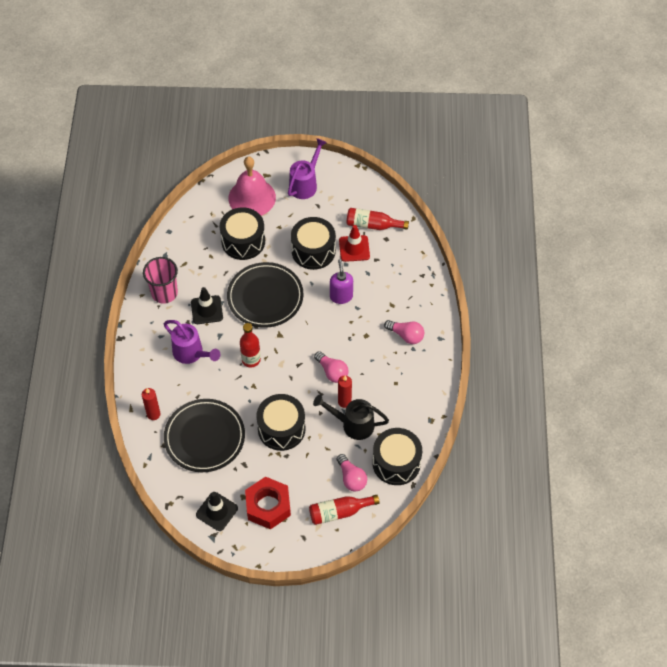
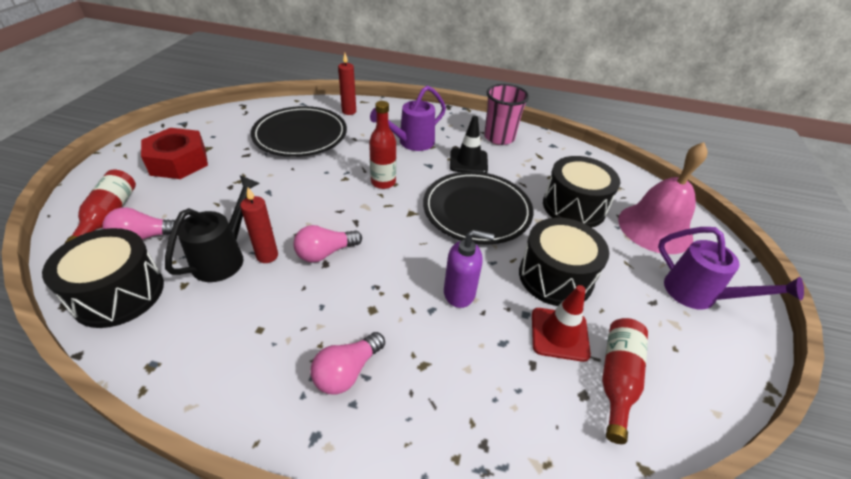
camera: 100 degrees right, 15 degrees down
black traffic cone [196,492,238,531] -> none
black drum [256,394,306,451] -> none

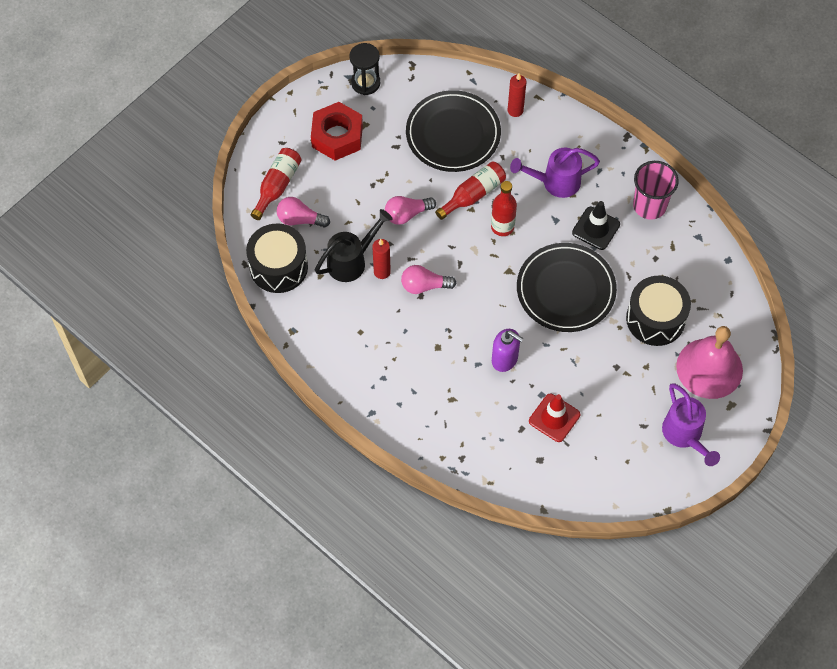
camera: 30 degrees right, 20 degrees up
pink light bulb [310,332,385,395] -> pink light bulb moved to [385,196,436,225]
black drum [519,218,609,306] -> none
red bottle [602,318,648,444] -> red bottle moved to [435,161,506,220]
none -> black hourglass [349,43,380,95]

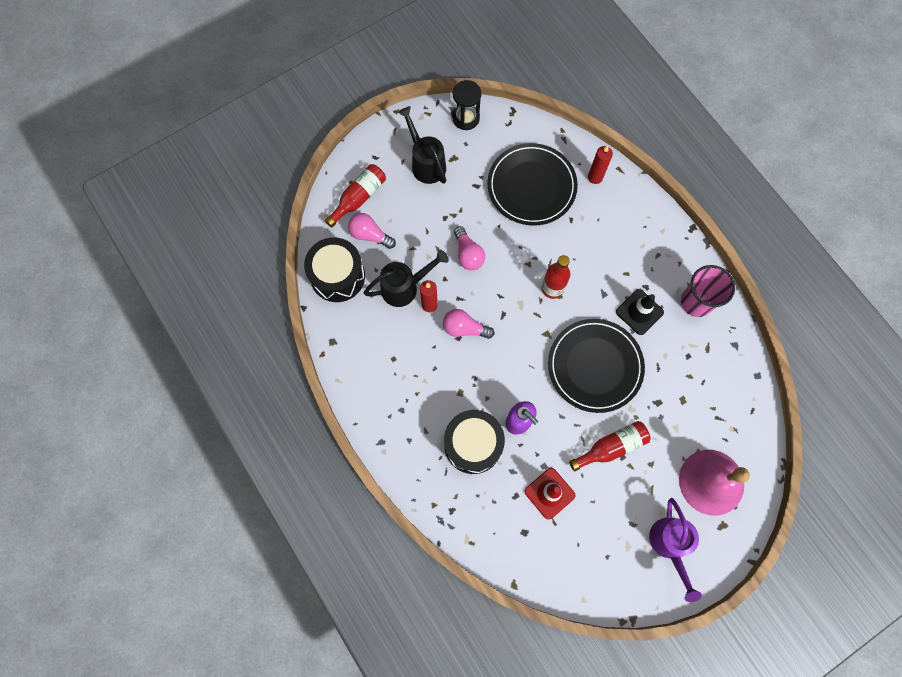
camera: 15 degrees right, 10 degrees up
red nut [311,102,363,161] -> black watering can [398,106,446,184]
pink light bulb [385,196,436,225] -> pink light bulb turned 105 degrees counterclockwise [454,226,485,270]
red bottle [435,161,506,220] -> red bottle moved to [569,421,651,471]
purple watering can [510,148,600,198] -> none
black drum [626,275,691,346] -> black drum moved to [444,410,505,474]

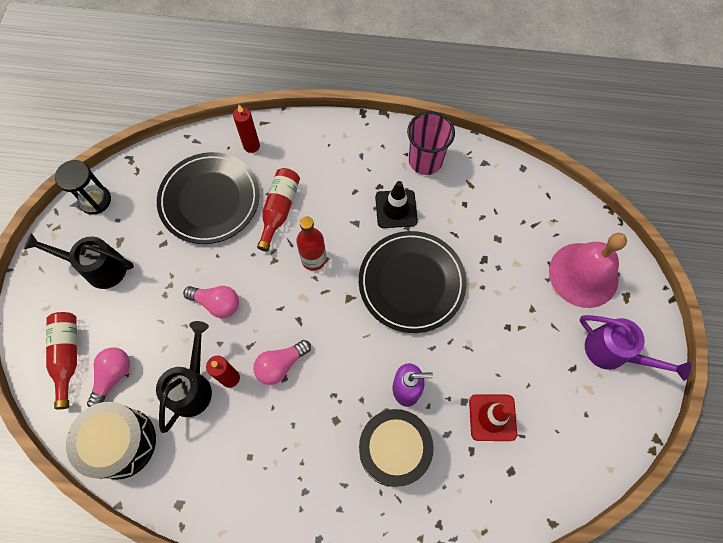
camera: 50 degrees left, 5 degrees down
pink light bulb [348,213,396,249] -> pink light bulb turned 135 degrees clockwise [87,347,130,407]
red bottle [569,421,651,471] -> red bottle moved to [257,168,300,252]

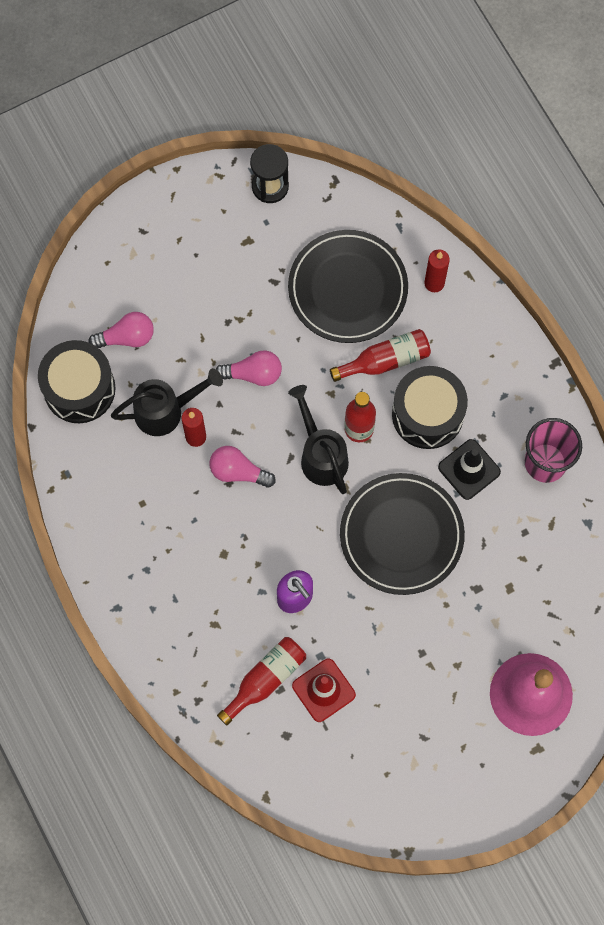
camera: 55 degrees right, 5 degrees up
black watering can [24,233,134,289] -> black watering can moved to [288,385,349,494]
red bottle [46,312,77,409] -> red bottle moved to [217,637,306,725]
pink light bulb [183,286,239,318] -> pink light bulb turned 75 degrees counterclockwise [216,350,282,386]
black drum [359,409,434,487] -> black drum moved to [392,366,468,449]
purple watering can [580,315,691,381] -> none

